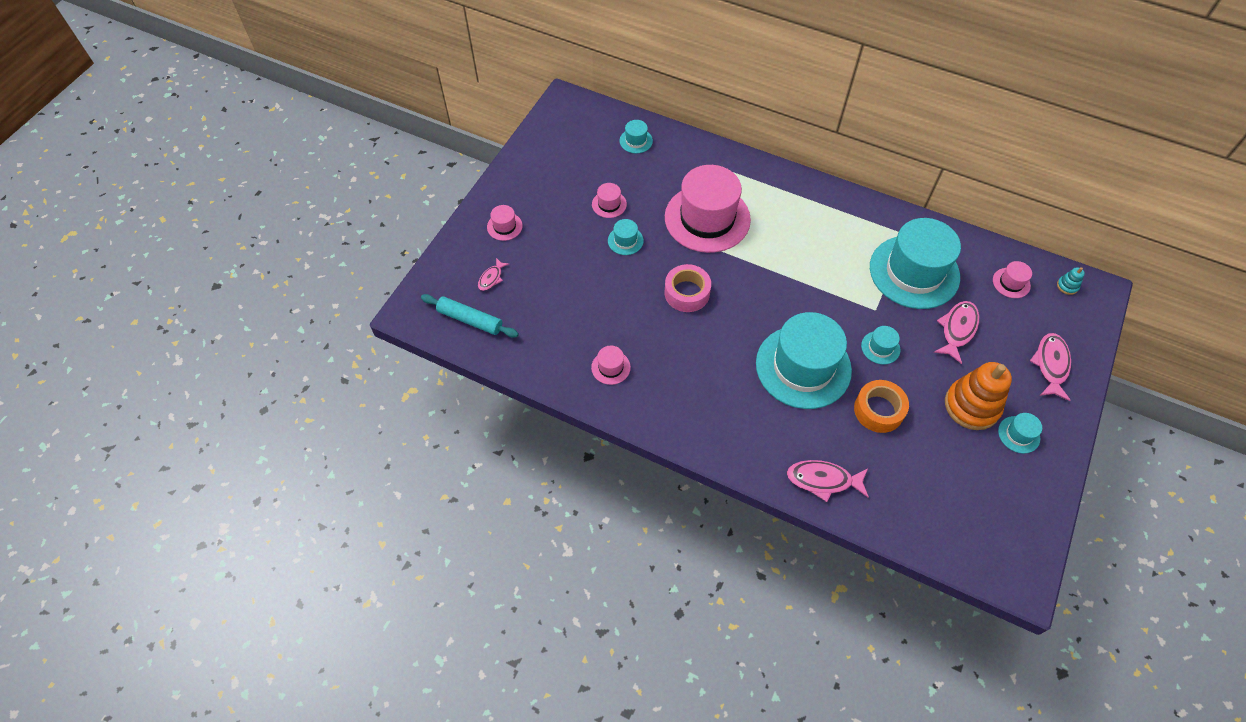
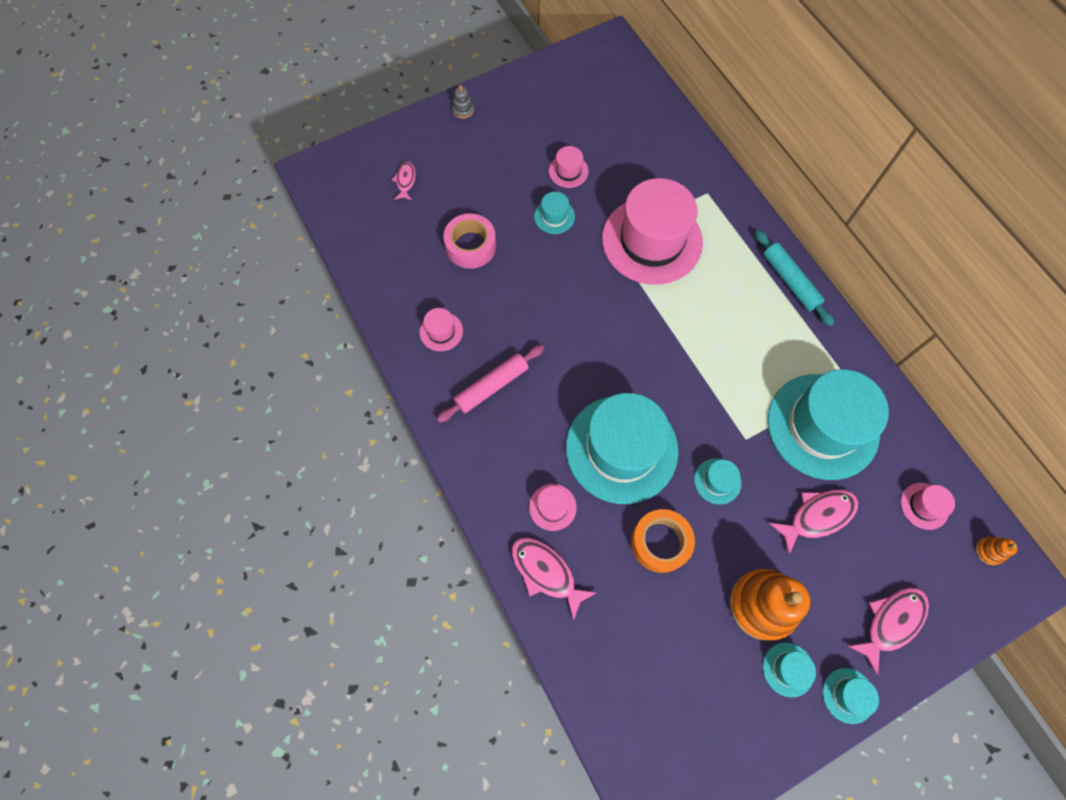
camera: 35 degrees right, 10 degrees up
turquoise rolling pin [421,294,519,338] -> turquoise rolling pin moved to [755,230,834,326]
pink fish [478,258,509,291] -> pink fish turned 120 degrees clockwise [392,162,416,200]
pink hat [487,205,523,241] -> pink hat moved to [529,484,577,531]
turquoise hat [619,120,653,153] -> turquoise hat moved to [823,668,879,724]
pink tape [664,264,711,312] -> pink tape moved to [443,213,496,269]
turquoise stacking toy [1057,267,1085,295] -> orange stacking toy [976,537,1017,565]
none -> pink rolling pin [437,345,544,423]
none -> grey stacking toy [452,85,474,119]

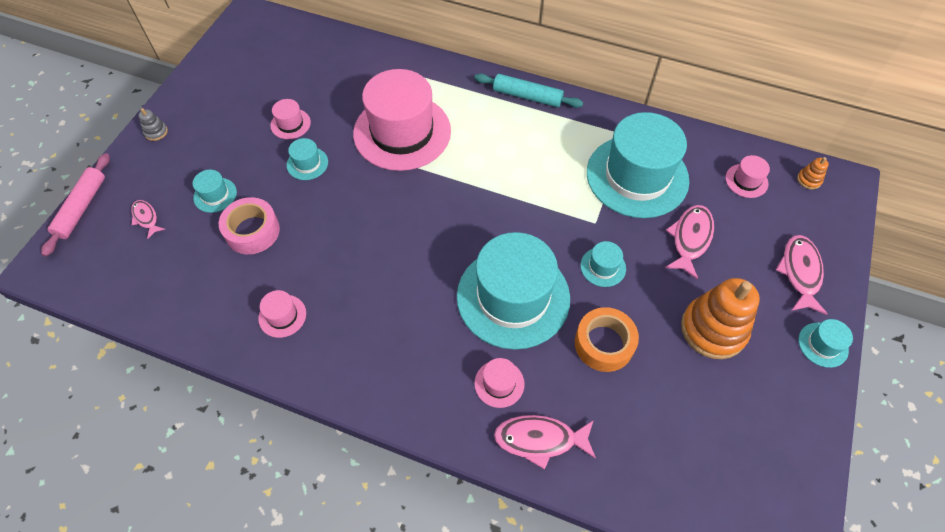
camera: 40 degrees left, 10 degrees down
pink rolling pin [437,345,544,423] -> pink rolling pin moved to [41,153,110,256]
turquoise hat [763,643,816,697] -> turquoise hat moved to [193,170,237,213]

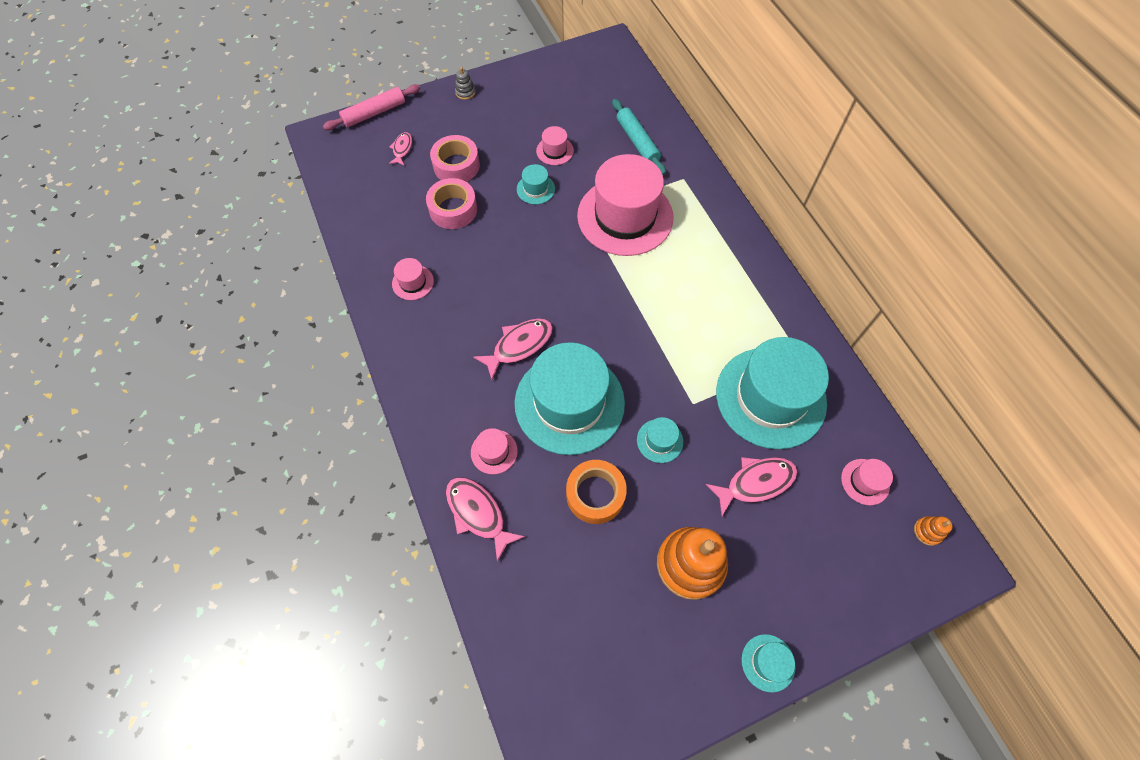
camera: 45 degrees right, 5 degrees up
turquoise hat [193,170,237,213] -> pink tape [430,135,480,182]
turquoise rolling pin [475,74,583,108] -> turquoise rolling pin moved to [612,99,666,175]
pink fish [776,235,827,315] -> pink fish moved to [473,319,553,380]

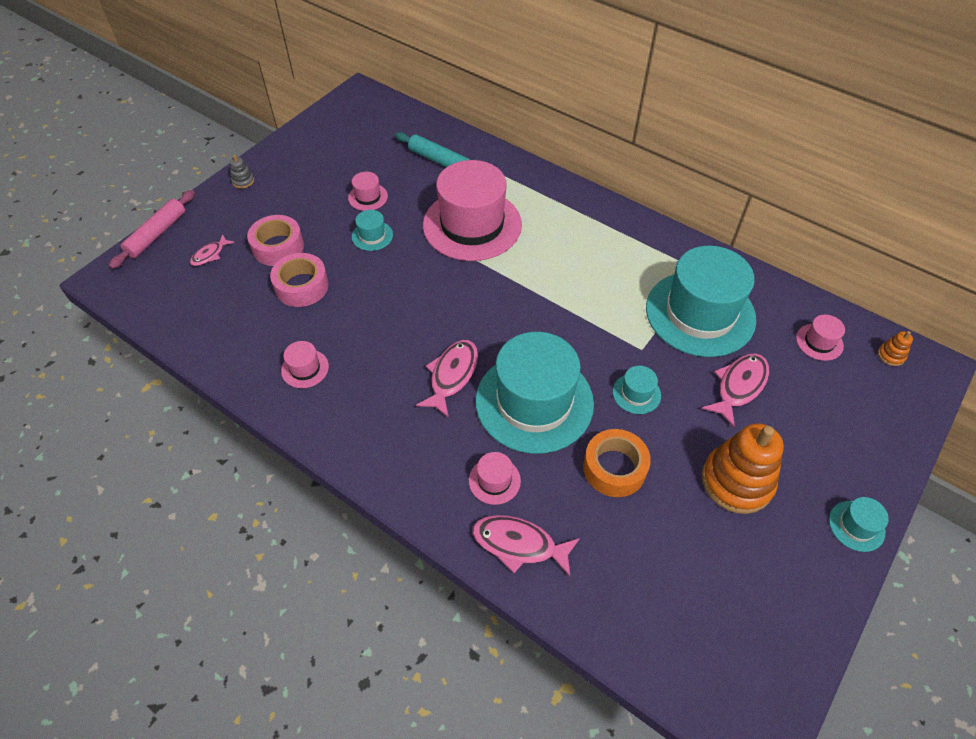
camera: 30 degrees left, 10 degrees down
pink fish [389,132,412,166] -> pink fish turned 120 degrees counterclockwise [190,234,235,266]

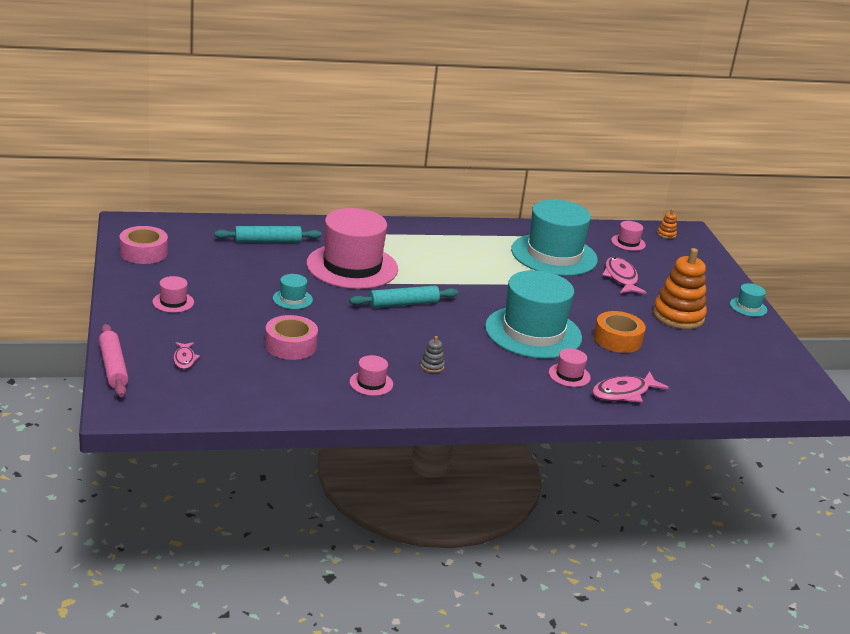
camera: 50 degrees left, 25 degrees down
grey stacking toy [230,155,254,189] -> grey stacking toy moved to [420,336,445,373]
pink tape [247,215,304,266] -> pink tape moved to [120,226,168,264]
pink hat [348,172,388,211] -> pink hat moved to [152,276,194,313]
pink fish [416,340,478,418] -> none
turquoise hat [613,366,661,414] -> none
none -> turquoise rolling pin [349,286,458,308]

